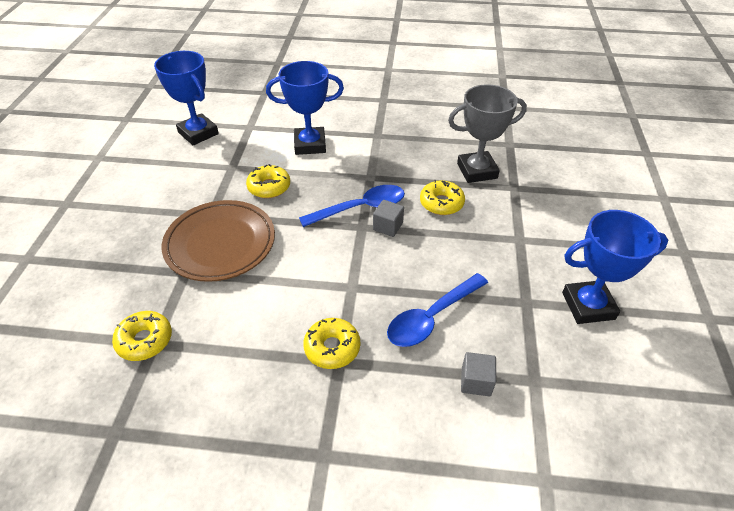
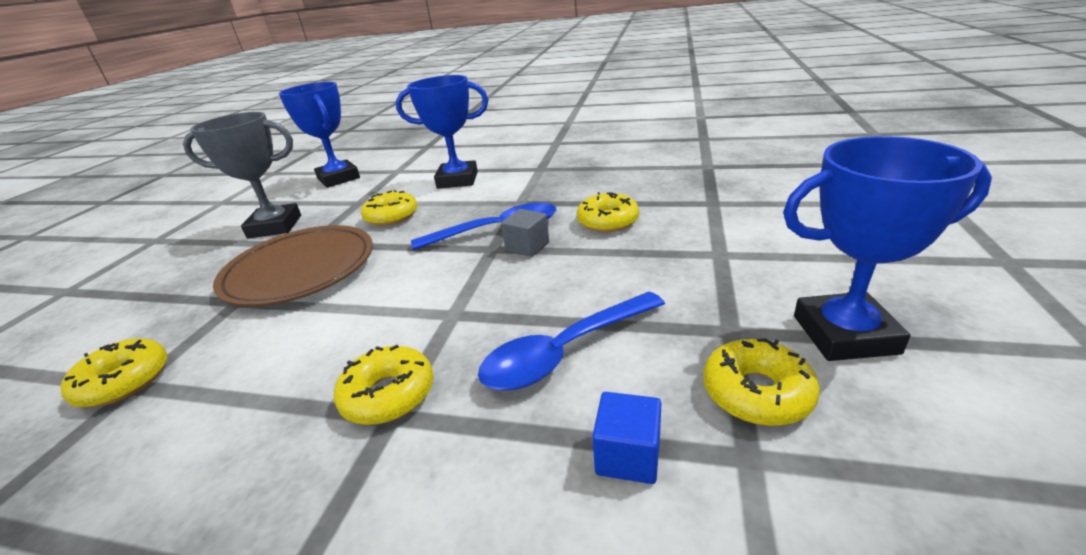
camera: 10 degrees right, 15 degrees down
grey trophy [448,84,527,183] -> grey trophy moved to [183,112,301,238]
grey cube [461,352,496,396] -> blue cube [592,392,661,484]
none -> yellow donut [703,338,820,426]

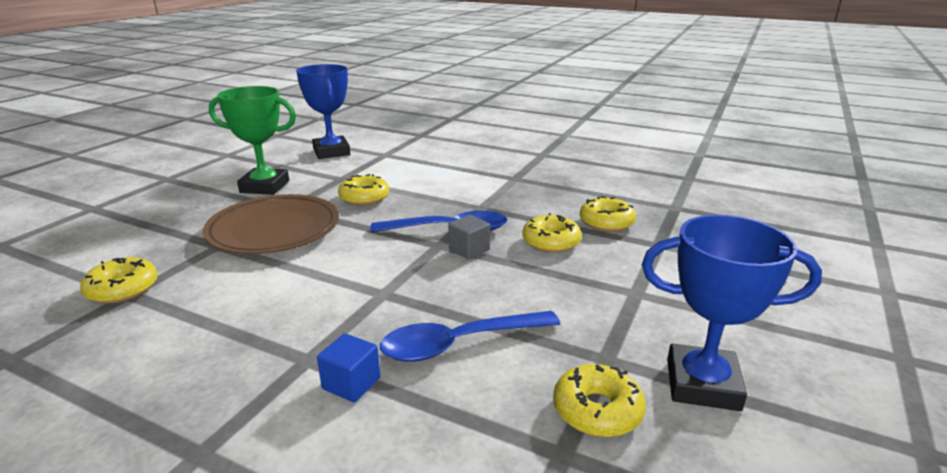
camera: 10 degrees right, 5 degrees down
grey trophy [183,112,301,238] -> green trophy [209,86,296,195]
yellow donut [334,345,433,425] -> yellow donut moved to [580,196,636,232]
blue trophy [396,75,488,189] -> none
blue cube [592,392,661,484] -> blue cube moved to [317,333,380,402]

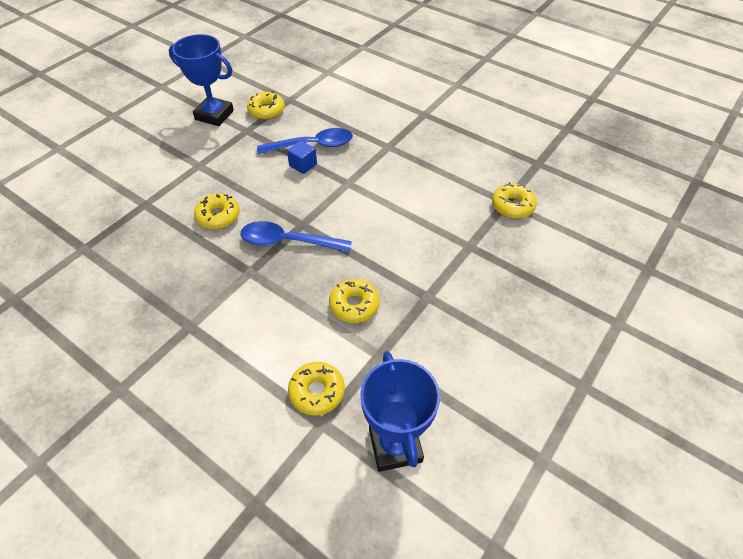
camera: 170 degrees left, 25 degrees up
brown plate [203,194,339,254] -> none
green trophy [209,86,296,195] -> none
blue cube [317,333,380,402] -> blue cube moved to [287,140,317,174]
grey cube [448,215,490,260] -> none
yellow donut [580,196,636,232] -> yellow donut moved to [288,362,345,416]

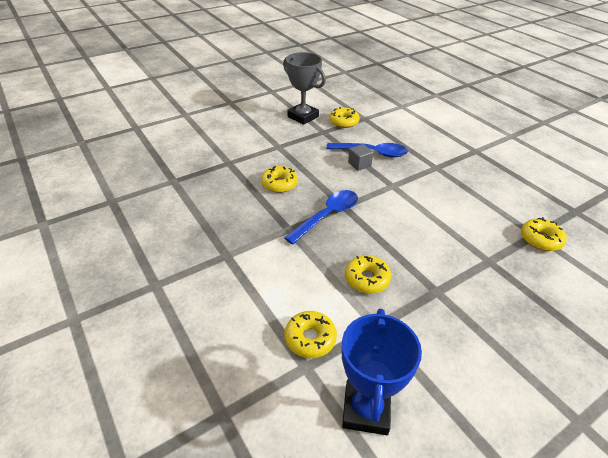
camera: 20 degrees right, 10 degrees down
blue trophy [169,34,234,126] -> grey trophy [283,52,326,125]
blue spoon [240,221,352,252] -> blue spoon turned 105 degrees clockwise [284,190,358,245]
blue cube [287,140,317,174] -> grey cube [348,144,373,171]

